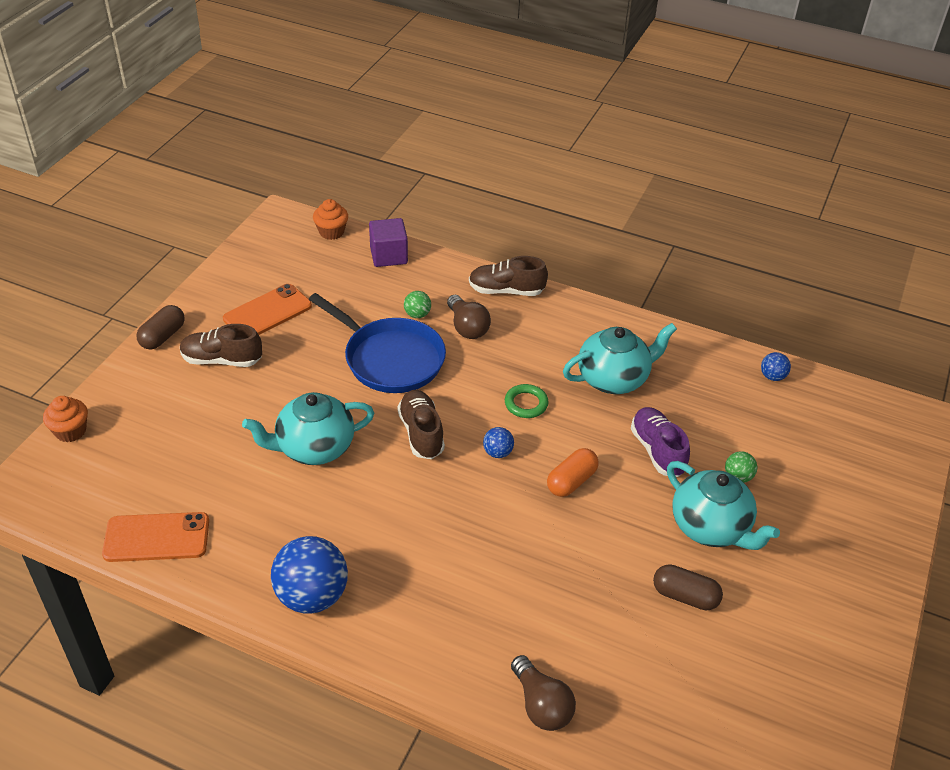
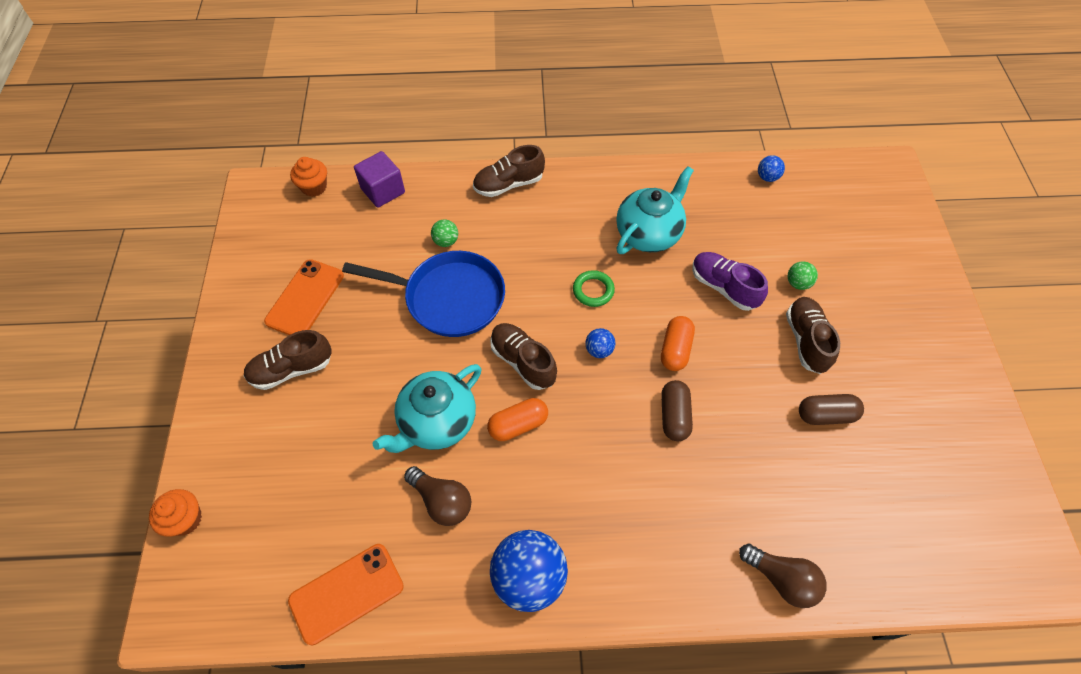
camera: 25 degrees left, 15 degrees up
brown capsule [136,305,185,349] -> brown capsule moved to [661,380,693,441]
brown light bulb [447,295,491,339] -> brown light bulb moved to [404,466,471,526]
turquoise teapot [667,461,780,550] -> brown shoe [786,297,840,374]
none -> orange capsule [487,398,548,441]

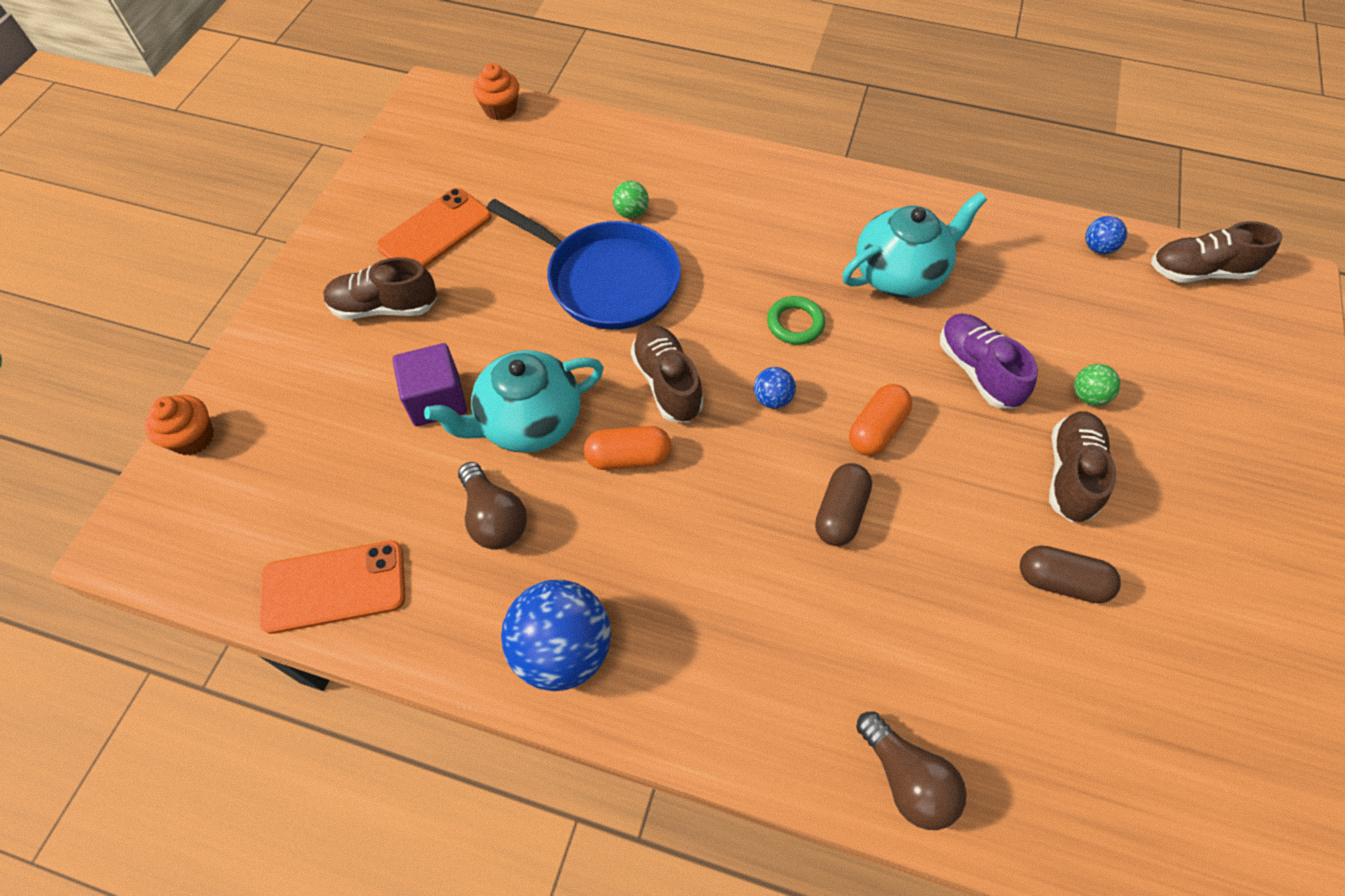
camera: 20 degrees right, 0 degrees up
purple cube [354,151,405,208] -> purple cube moved to [392,343,467,426]
brown shoe [473,145,545,197] -> brown shoe moved to [1151,221,1283,282]

